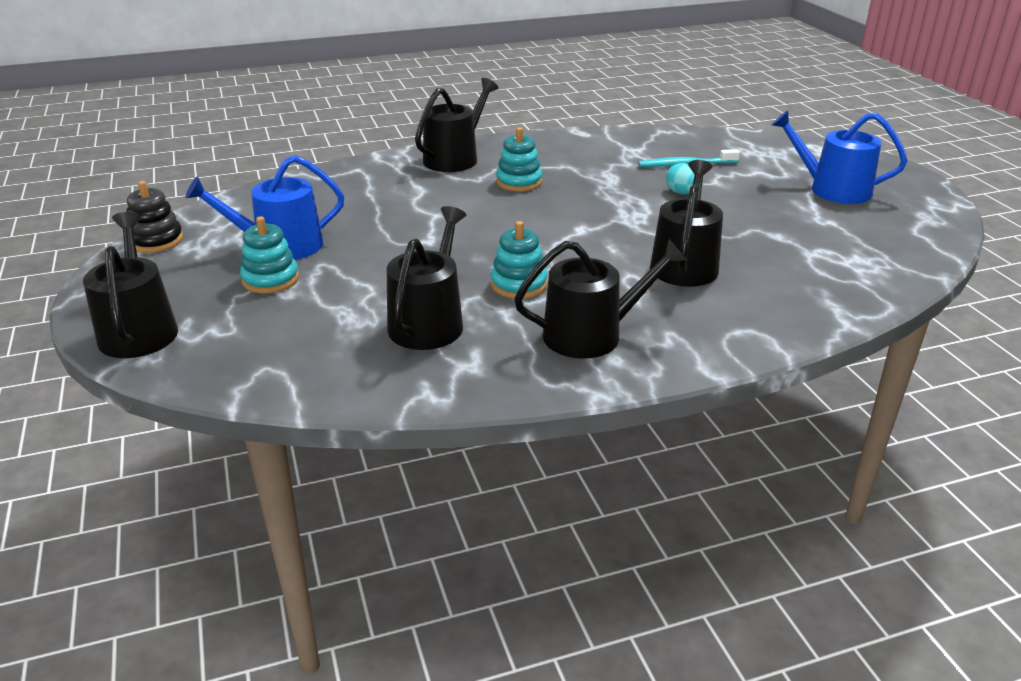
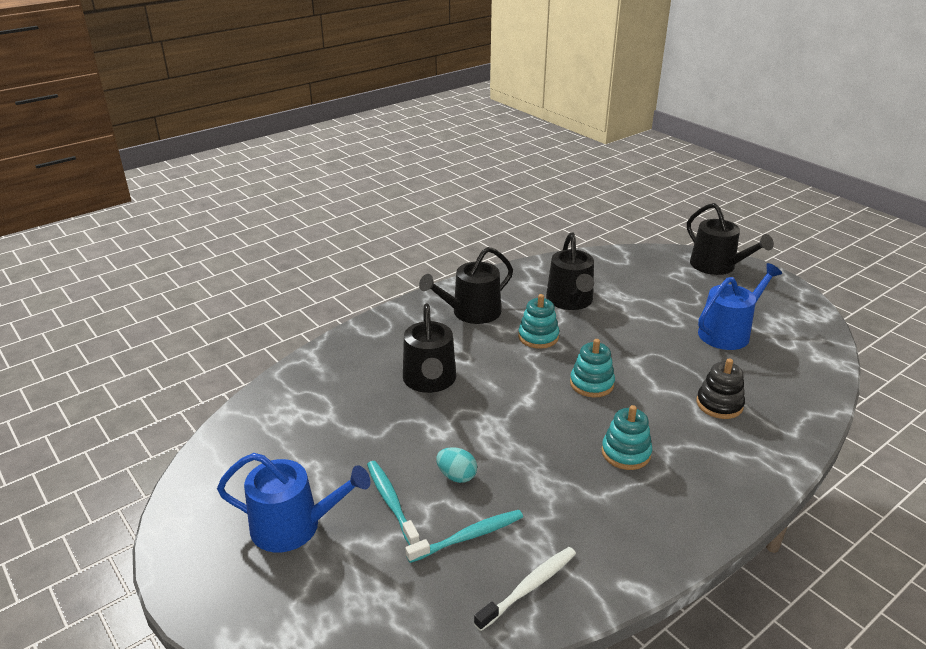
camera: 160 degrees right, 0 degrees up
black stacking toy [127,181,183,253] -> black stacking toy moved to [696,359,745,419]
turquoise stacking toy [240,216,299,293] -> turquoise stacking toy moved to [570,339,615,397]
black watering can [415,78,498,172] -> none
none -> turquoise toothbrush [367,461,420,545]
none -> white toothbrush [474,547,576,631]

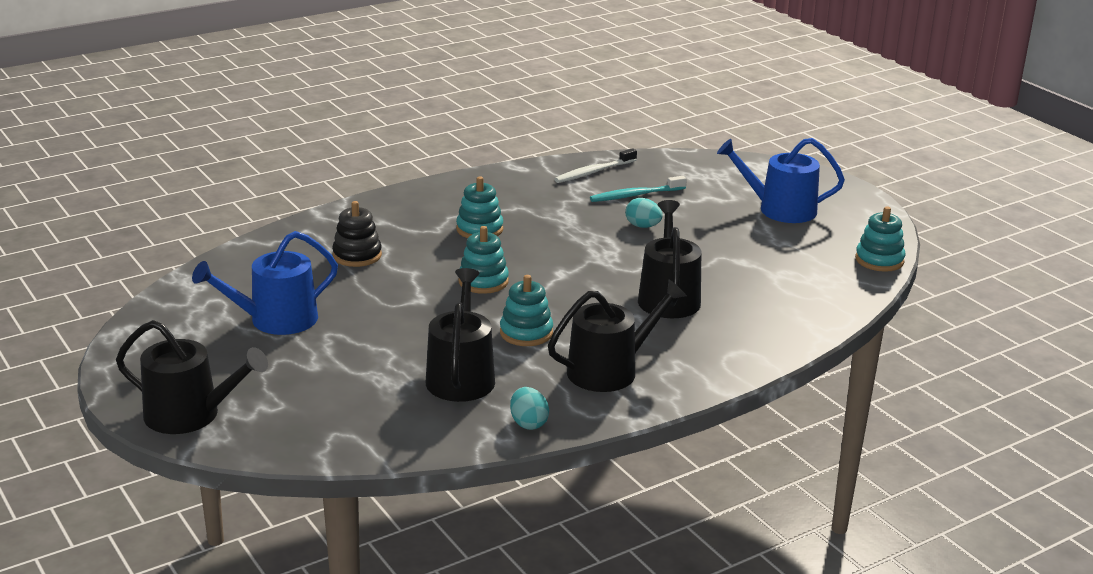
camera: 175 degrees left, 5 degrees down
turquoise toothbrush [367,461,420,545] -> none
black watering can [687,203,774,275] -> black watering can turned 135 degrees clockwise [116,320,268,434]
none -> turquoise egg [510,387,549,430]
none -> turquoise stacking toy [855,206,905,272]

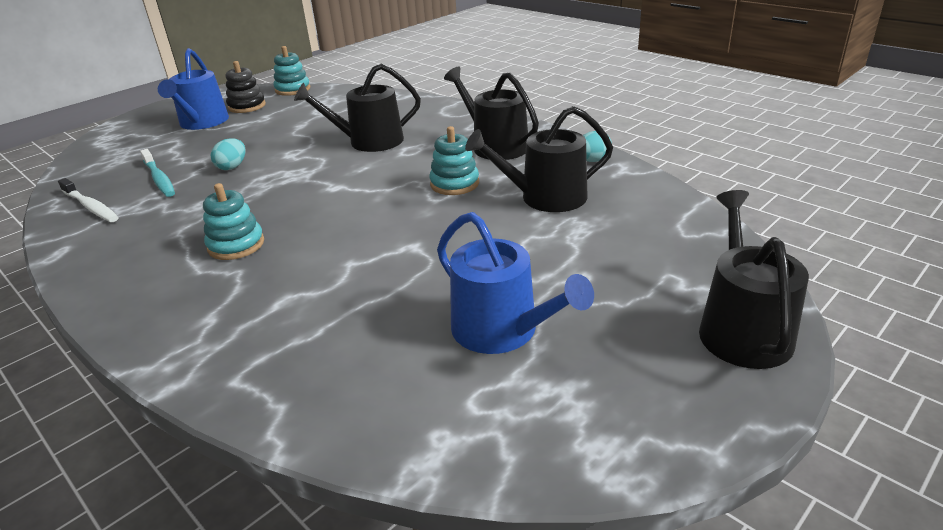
camera: 100 degrees left, 5 degrees up
black stacking toy [332,201,382,267] -> black stacking toy moved to [226,61,266,113]
turquoise stacking toy [458,226,509,294] -> none

